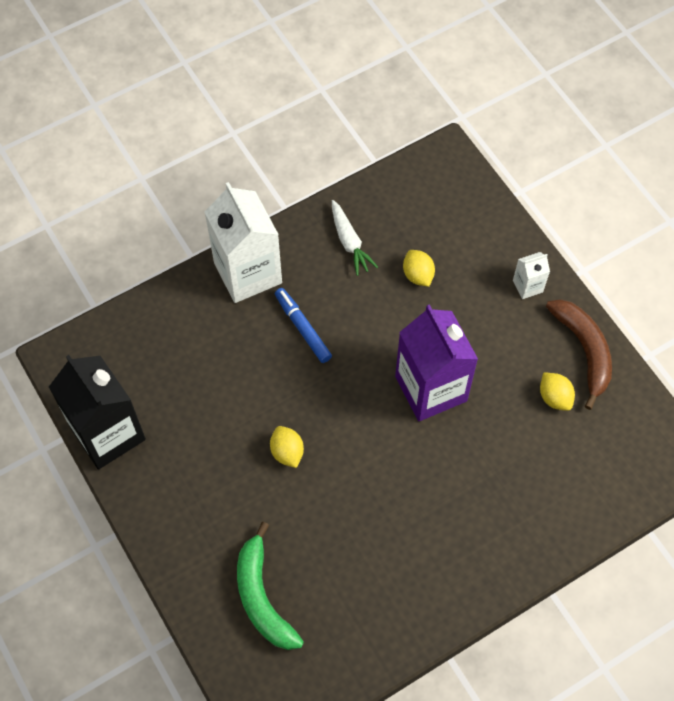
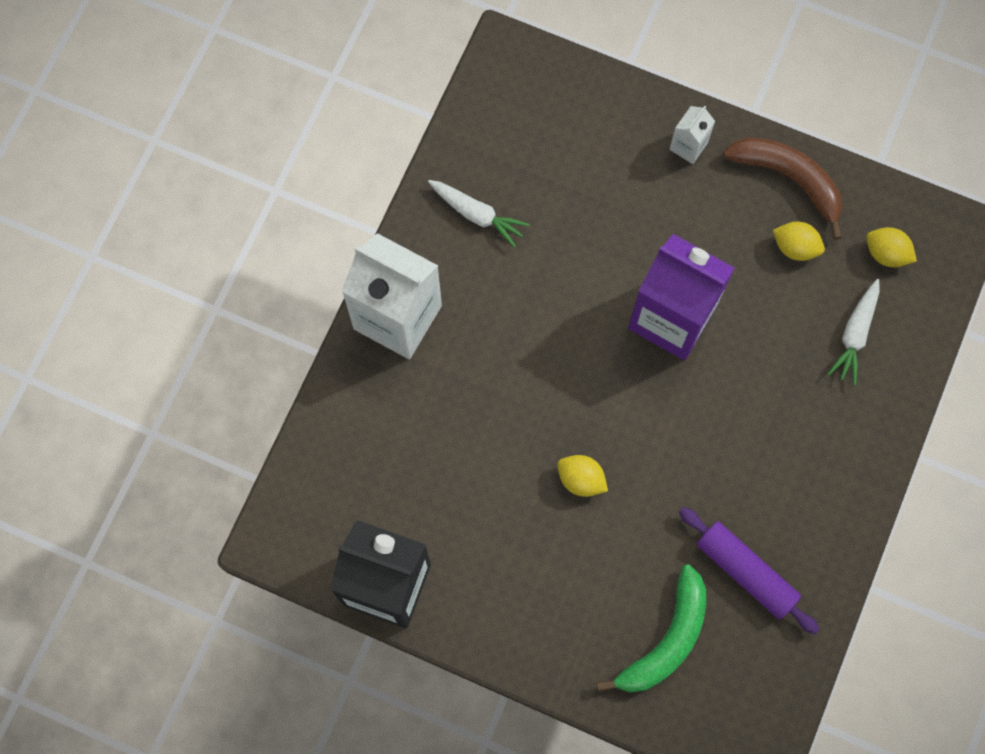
camera: 35 degrees left, 10 degrees up
green banana [237,522,304,650] -> green banana turned 90 degrees counterclockwise [596,564,706,692]
blue marker [275,288,332,363] -> none
yellow lemon [403,250,435,287] -> yellow lemon moved to [866,227,917,267]
none -> purple rolling pin [679,507,819,634]
none -> white carrot [827,279,880,385]

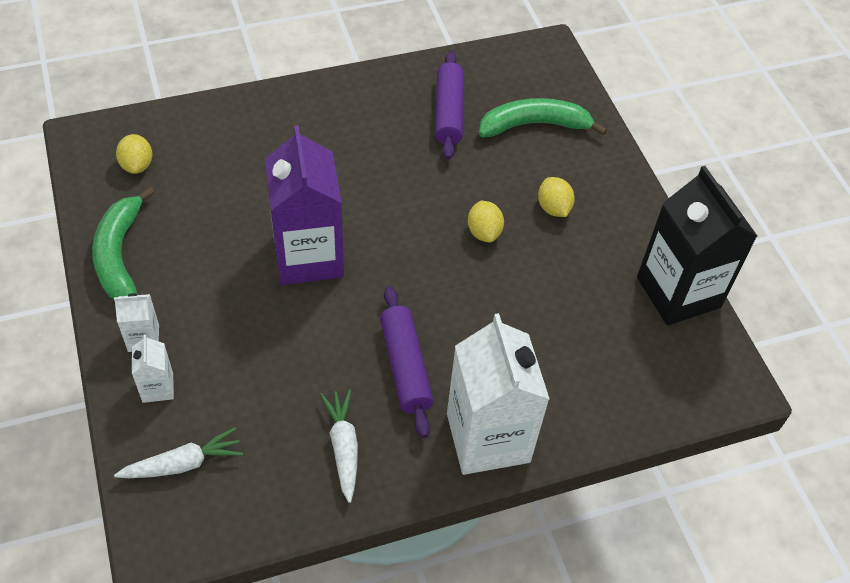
camera: 135 degrees left, 20 degrees down
brown banana [723,137,842,240] -> green banana [92,187,155,299]
yellow lemon [773,222,825,261] -> yellow lemon moved to [538,177,575,217]
white carrot [827,279,880,385] -> white carrot moved to [114,427,243,478]
none -> white carton [132,334,174,403]
none -> purple rolling pin [380,286,433,438]

